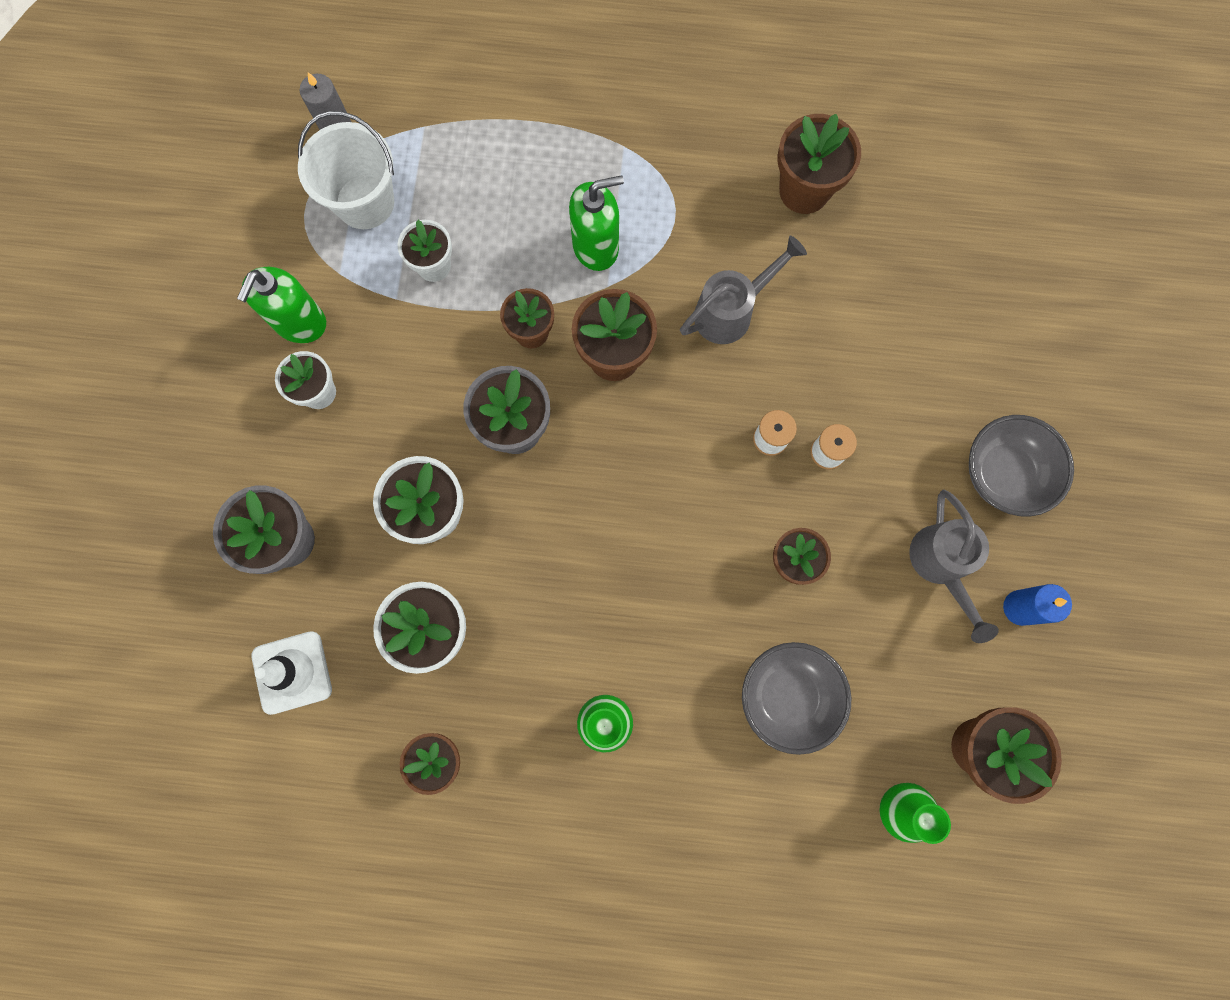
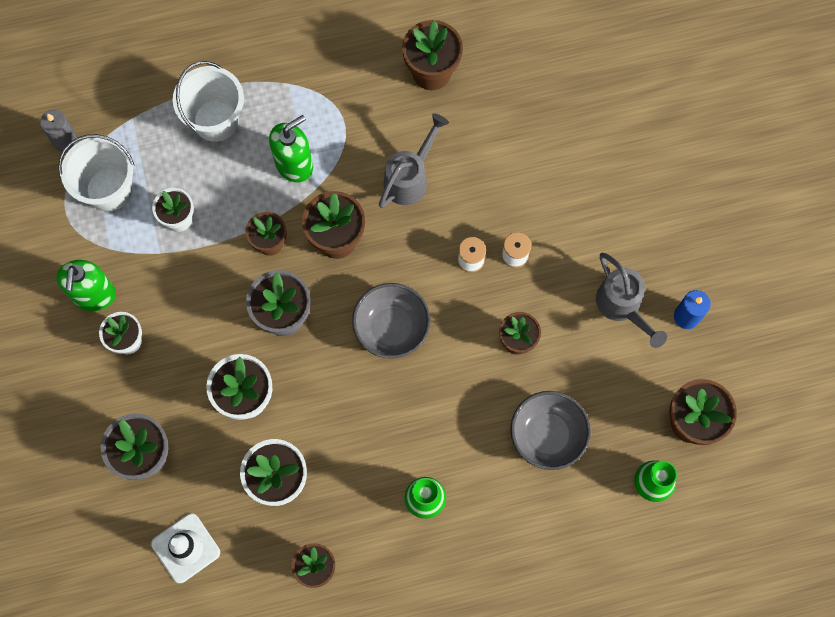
camera: 20 degrees left, 5 degrees down
grey bowl [969,415,1074,517] -> grey bowl moved to [352,283,431,359]
none -> white bucket [173,61,244,142]

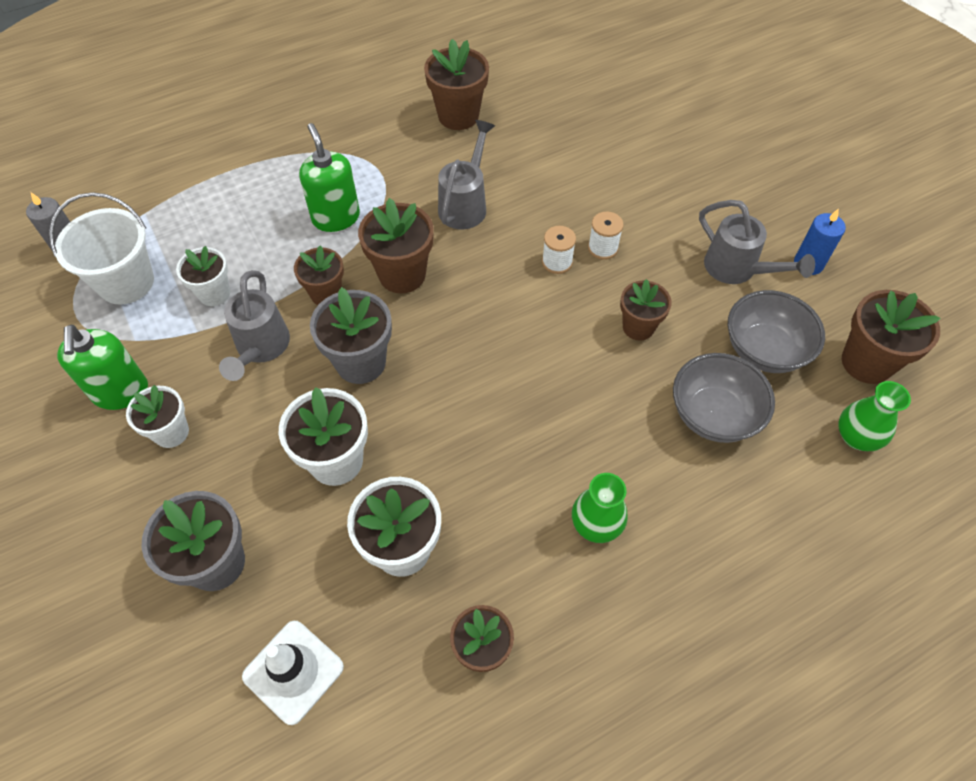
camera: 15 degrees left, 15 degrees down
white bucket [173,61,244,142] -> none
green soap dispenser [269,115,313,182] -> green soap dispenser turned 60 degrees counterclockwise [299,123,360,232]
grey bowl [352,283,431,359] -> grey bowl moved to [728,290,825,373]
none -> grey watering can [219,270,290,381]

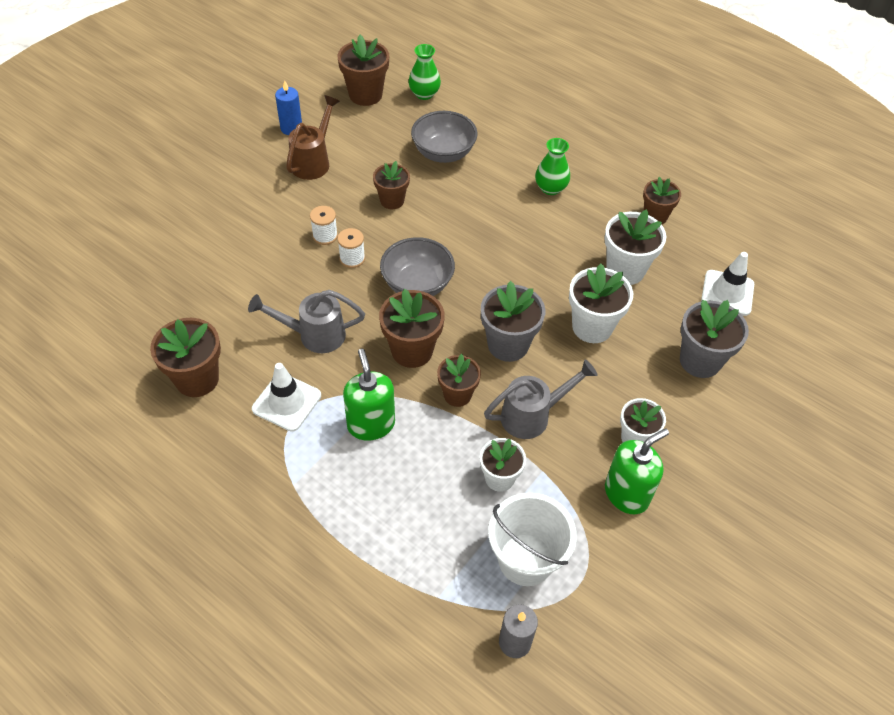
camera: 115 degrees left, 5 degrees down
green soap dispenser [299,123,360,232] -> green soap dispenser turned 120 degrees clockwise [343,349,395,440]
grey watering can [699,200,815,284] -> brown watering can [286,95,340,180]
grey bowl [728,290,825,373] -> grey bowl moved to [380,237,455,296]
none -> white traffic cone [252,363,321,432]

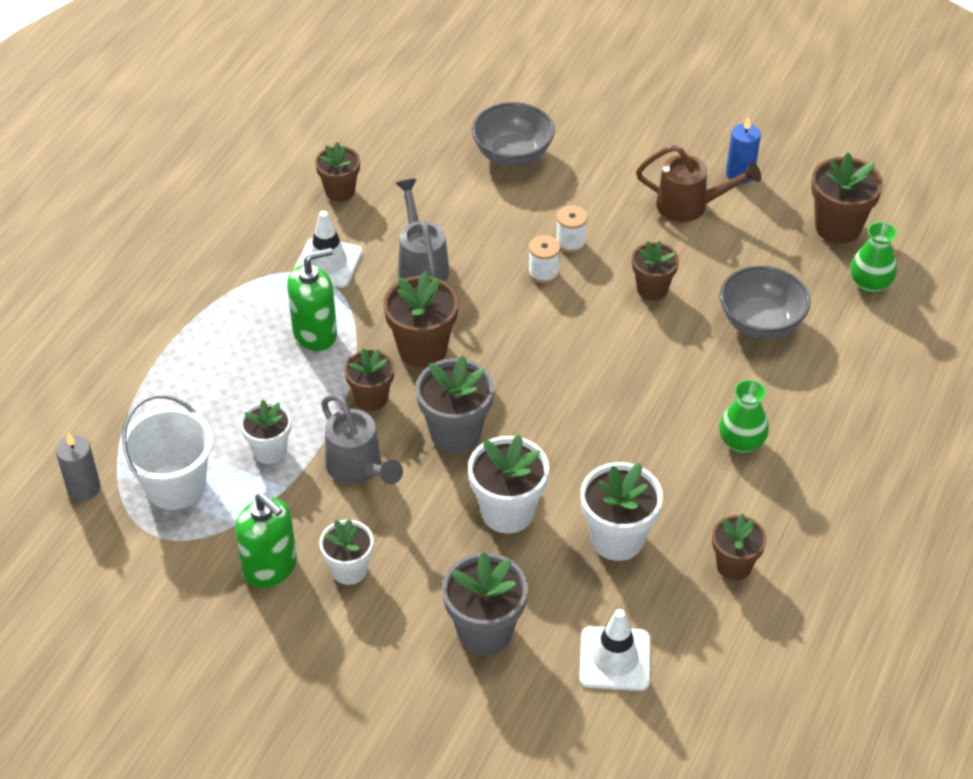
camera: 80 degrees right, 5 degrees down
brown flower pot [150,318,221,397] -> brown flower pot [315,142,360,202], size x0.66
grey bowl [380,237,455,296] -> grey bowl moved to [472,102,555,167]

